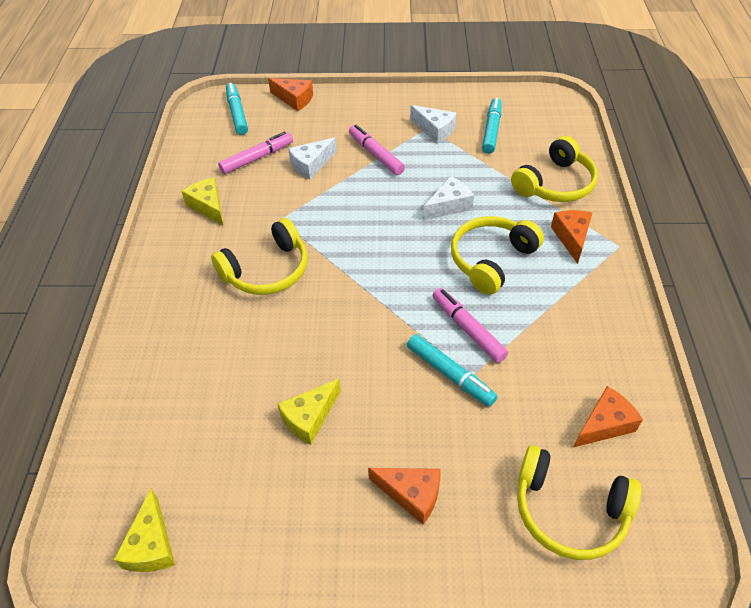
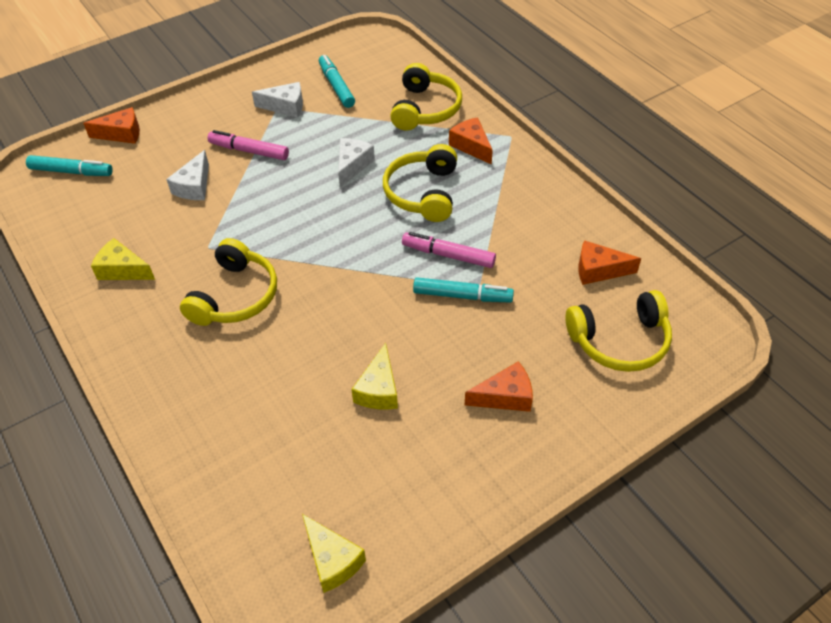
camera: 35 degrees left, 0 degrees up
pink marker [218,131,293,174] -> none
turquoise marker [226,83,248,135] -> turquoise marker turned 150 degrees clockwise [26,155,113,176]
orange cheese [574,386,643,447] -> orange cheese turned 105 degrees counterclockwise [578,240,641,285]

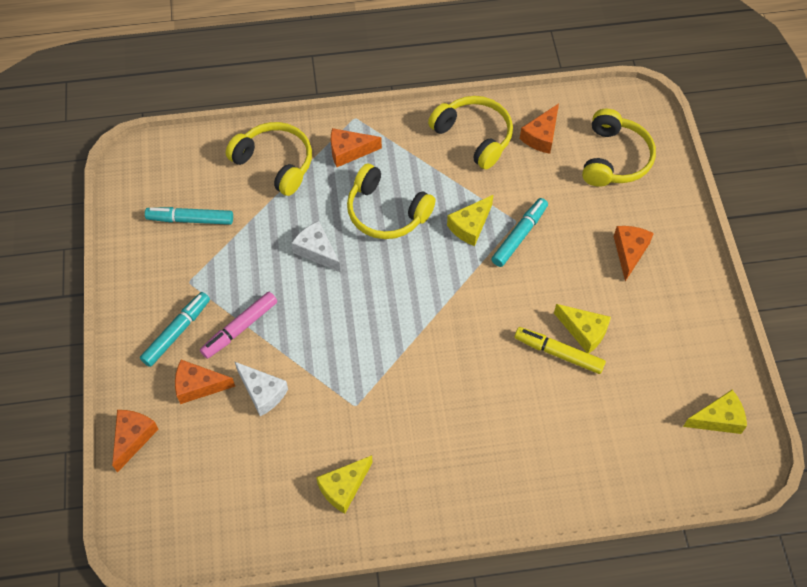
camera: 65 degrees left, 10 degrees up
turquoise marker [26,155,113,176] -> turquoise marker moved to [140,292,210,367]
yellow headphones [180,238,277,326] -> yellow headphones moved to [428,96,513,169]
white cheese [252,82,303,118] -> none
pink marker [402,232,496,268] -> yellow cheese [447,195,493,246]
none -> orange cheese [175,360,235,404]
none -> yellow marker [515,327,606,374]

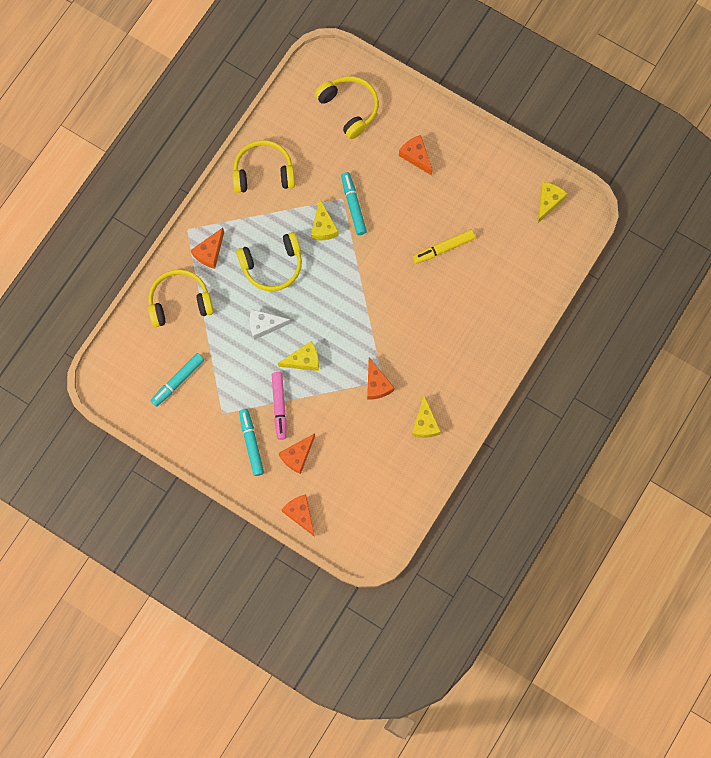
camera: 50 degrees left, 15 degrees up
white cheese [235,362,288,416] -> none
orange cheese [520,103,559,154] -> orange cheese moved to [367,357,394,400]
yellow cheese [554,304,611,353] -> yellow cheese moved to [278,341,319,371]

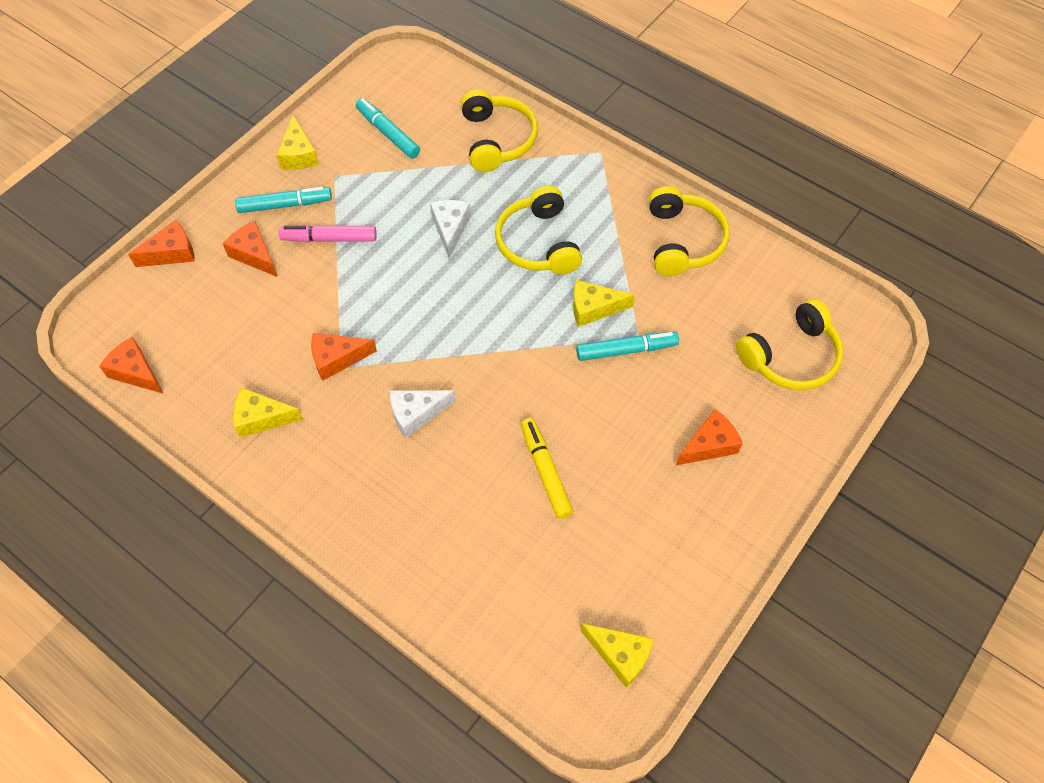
camera: 95 degrees right, 15 degrees down
orange cheese [191,228,224,269] -> orange cheese moved to [99,337,164,394]
yellow cheese [278,341,319,371] -> yellow cheese moved to [276,115,319,170]
none -> white cheese [390,390,456,438]

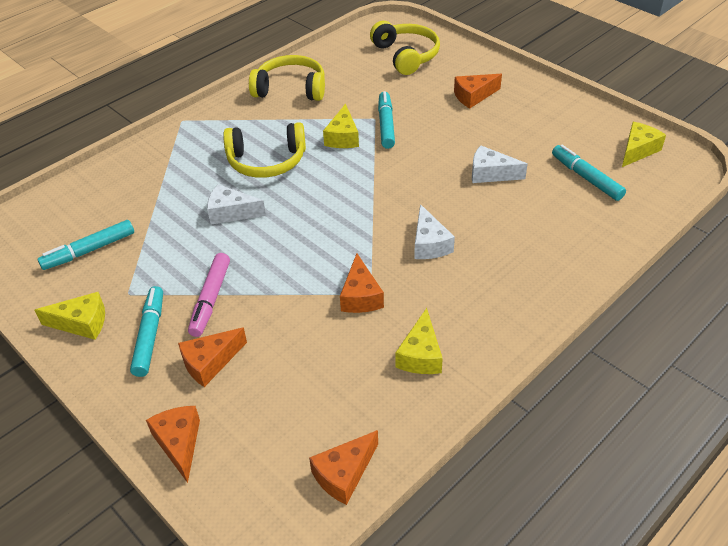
camera: 80 degrees left, 15 degrees down
yellow headphones [461,90,538,172] -> none
yellow marker [521,418,573,519] -> white cheese [472,145,528,183]
orange cheese [676,409,743,465] -> orange cheese turned 90 degrees counterclockwise [454,74,502,108]
none -> turquoise marker [552,145,626,201]

